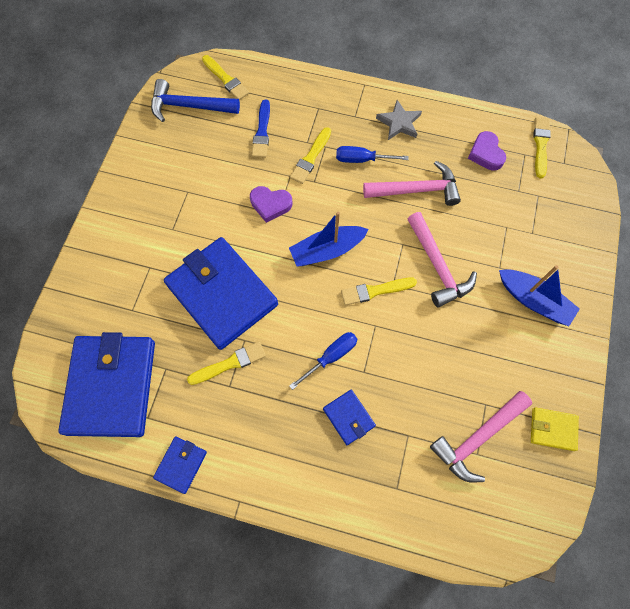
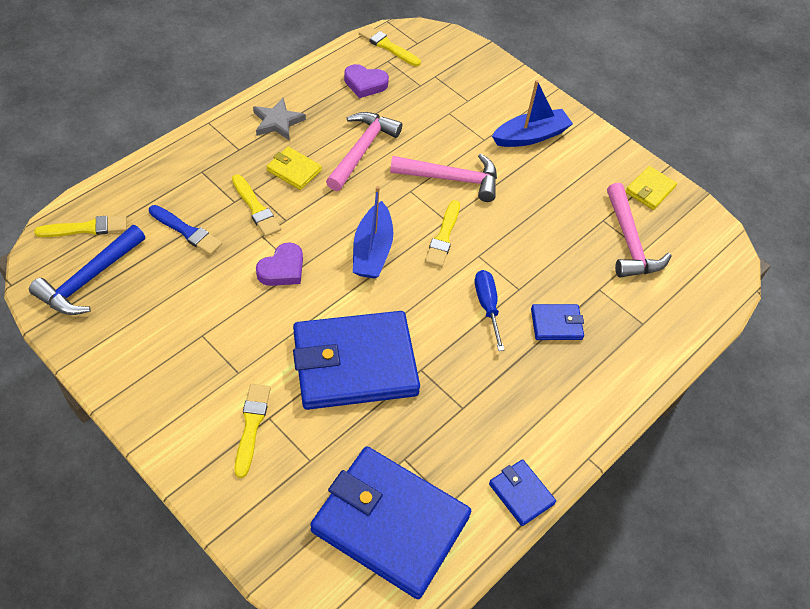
camera: 65 degrees left, 15 degrees down
yellow brush [187,342,266,385] -> yellow brush moved to [235,384,271,478]
blue screwdriver [336,146,409,163] -> yellow wallet [266,147,322,190]

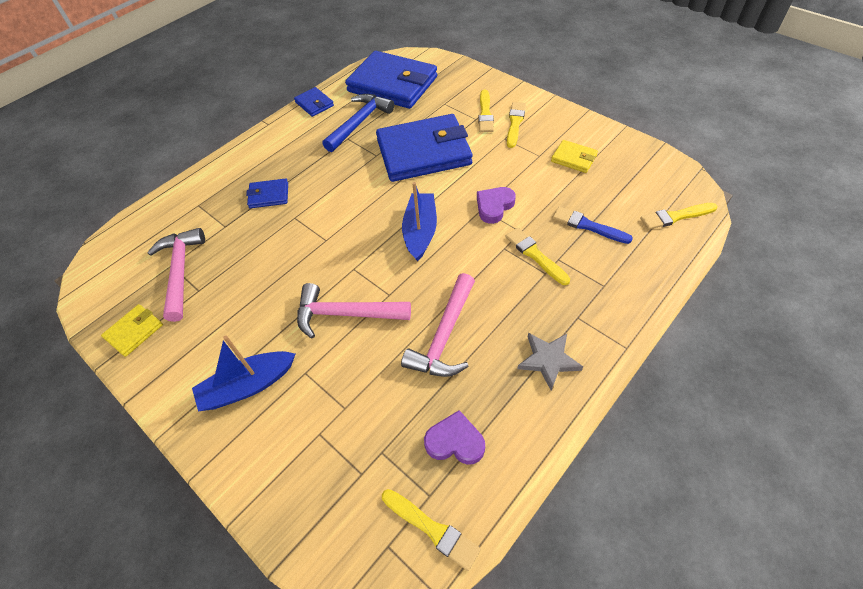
camera: 175 degrees left, 0 degrees up
blue hammer [29,225,145,315] -> blue hammer moved to [322,94,394,152]
yellow wallet [266,147,322,190] -> yellow wallet moved to [551,140,598,173]
yellow brush [425,200,460,267] -> yellow brush moved to [507,102,526,148]
blue screwdriver [475,270,505,351] -> none

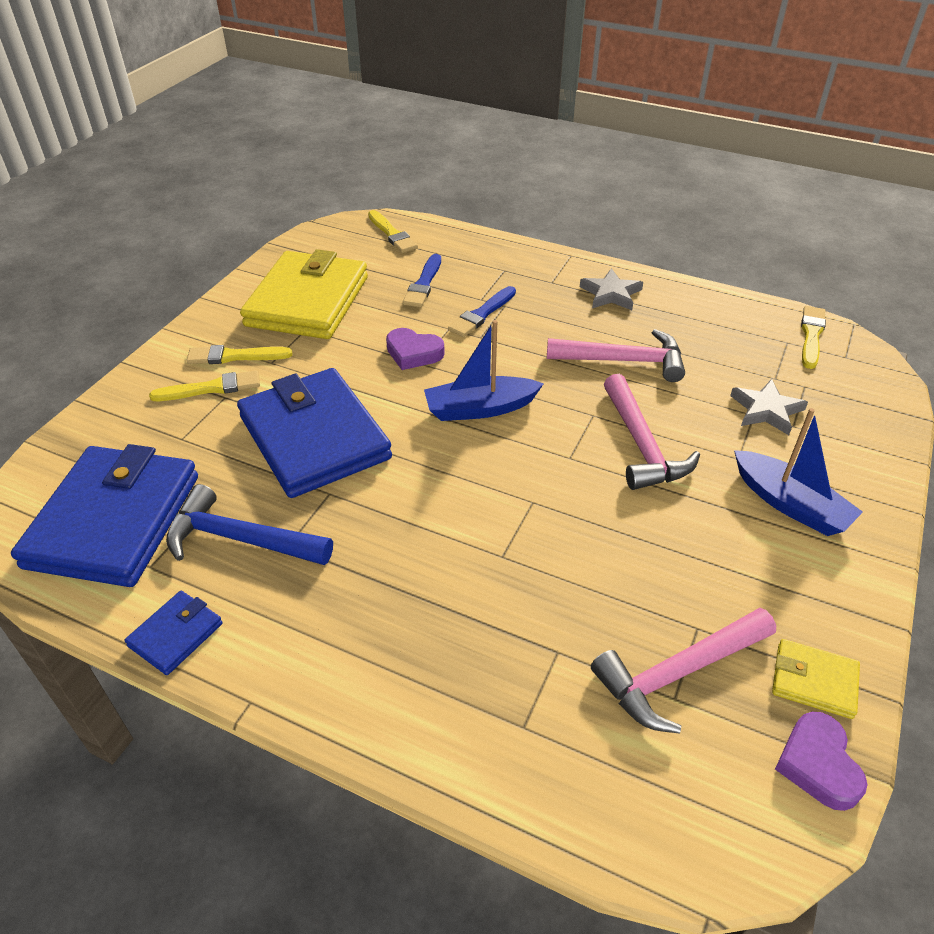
camera: 110 degrees left, 10 degrees down
blue wallet [246,178,288,208] -> none
purple heart [424,410,485,465] -> purple heart moved to [775,712,867,811]
yellow brush [506,228,570,285] -> blue brush [448,286,516,337]
yellow wallet [551,140,598,173] -> yellow wallet [240,249,368,339], size x2.27
none -> grey star [730,379,808,435]

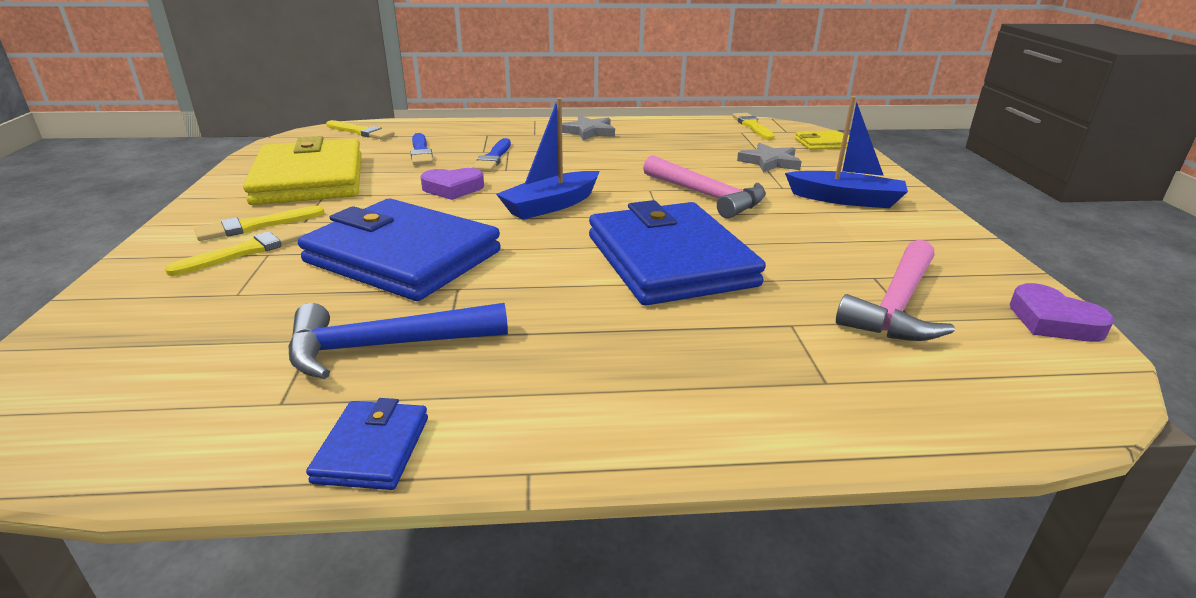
camera: 30 degrees left, 15 degrees down
blue wallet [11,444,198,587] -> blue wallet moved to [589,200,766,306]
pink hammer [547,329,685,382] -> none
yellow wallet [772,639,860,719] -> yellow wallet moved to [795,130,849,150]

